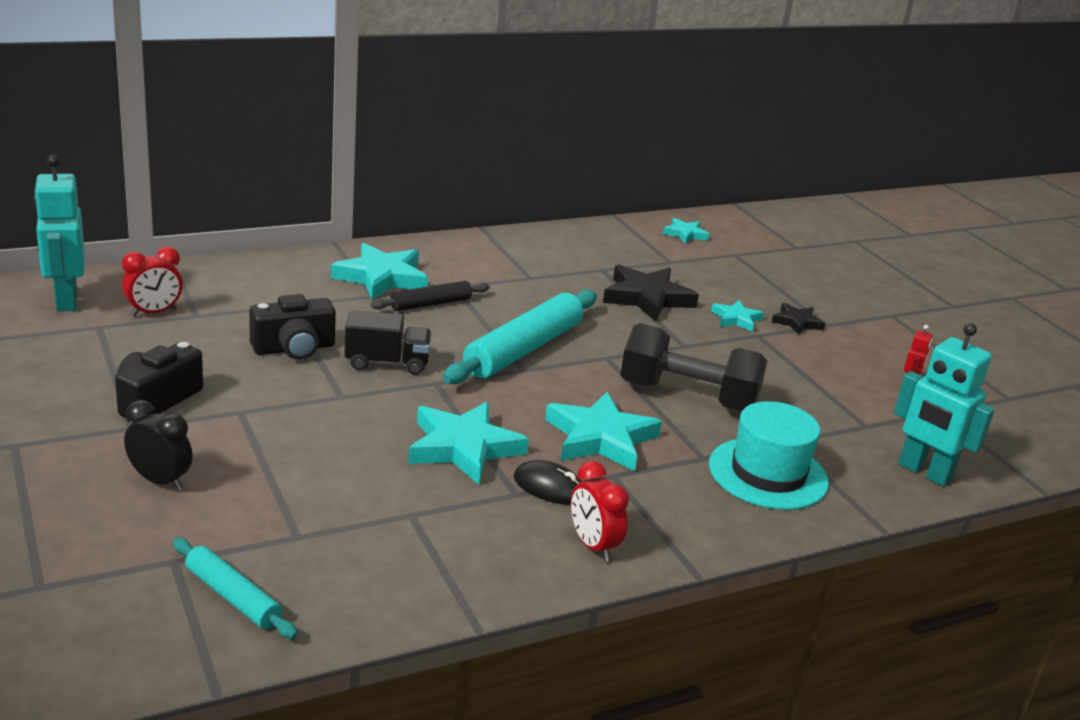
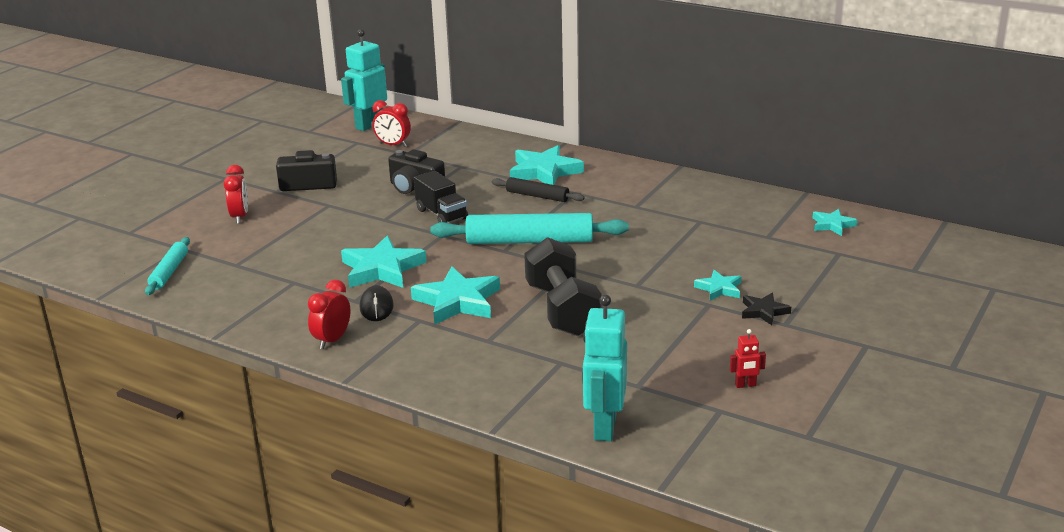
camera: 60 degrees right, 0 degrees up
black clock [124,400,193,491] -> red clock [224,165,248,224]
black star [603,265,699,322] -> none
turquoise hat [709,401,829,510] -> none

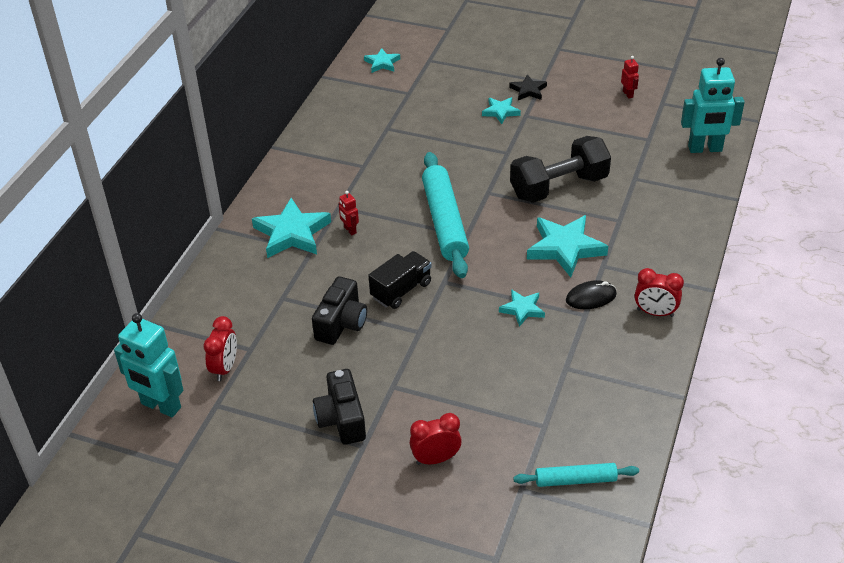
camera: 100 degrees left, 15 degrees up
turquoise star [341,236,427,288] -> turquoise star [499,289,545,327], size x0.54
black rolling pin [492,177,585,202] -> red robot [339,191,359,235]

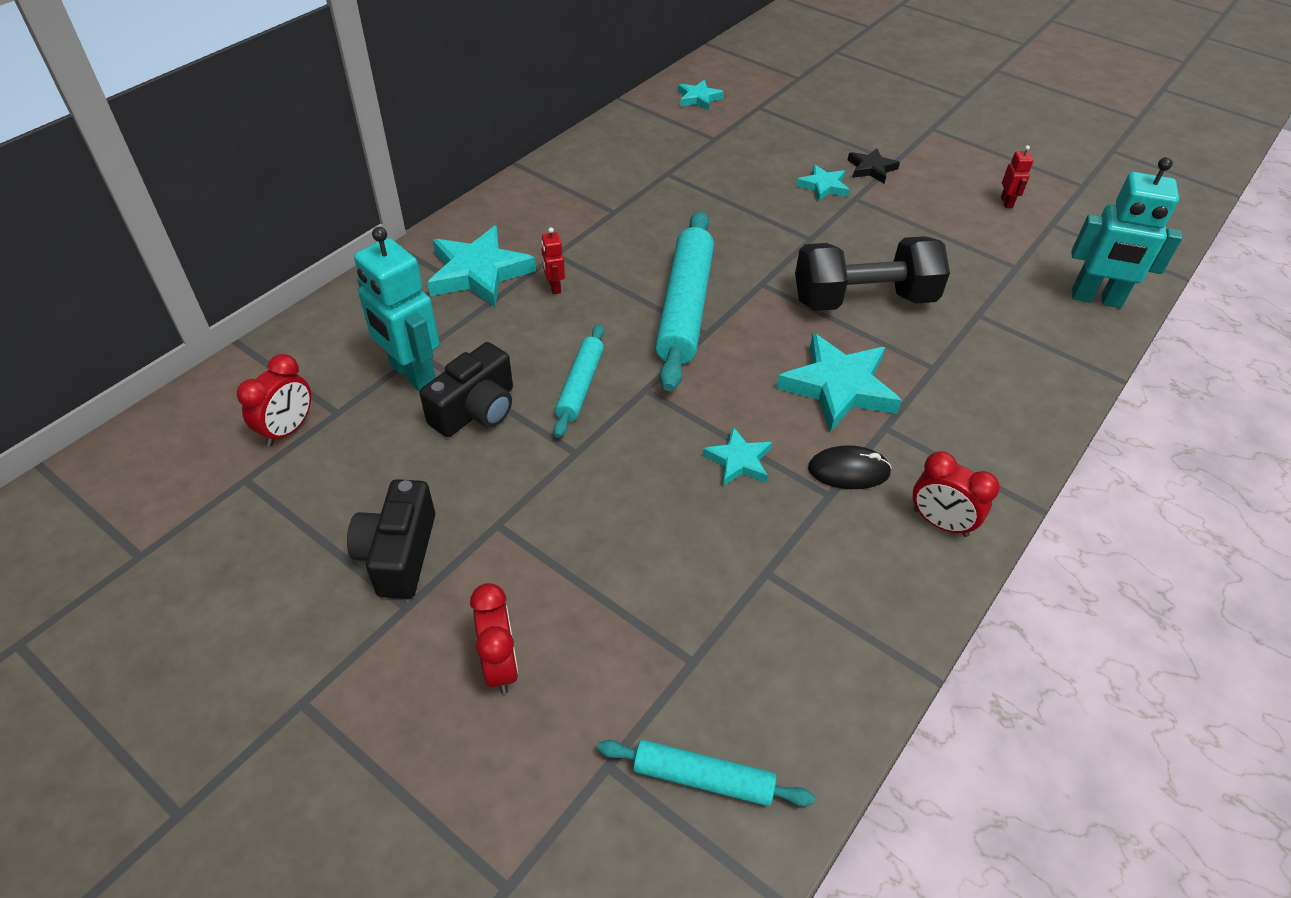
camera: 15 degrees right, 5 degrees up
turquoise robot [114,313,183,417] -> turquoise robot moved to [354,227,439,392]
black truck [369,251,432,309] -> turquoise rolling pin [554,324,604,438]
red clock [410,413,462,465] -> red clock turned 75 degrees clockwise [470,583,519,694]

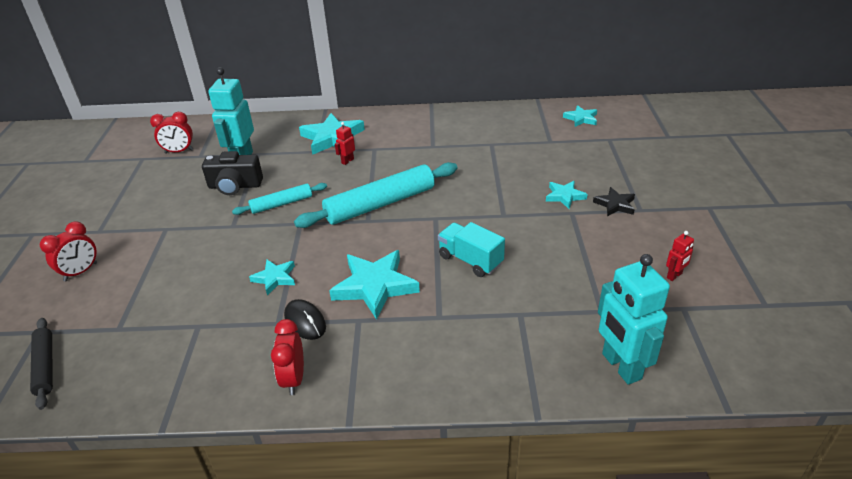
camera: 55 degrees right, 10 degrees down
black camera [347,479,435,599] -> none
turquoise rolling pin [597,740,815,807] -> black rolling pin [30,318,53,410]
black dumbbell [795,236,950,311] -> turquoise truck [438,222,505,277]

